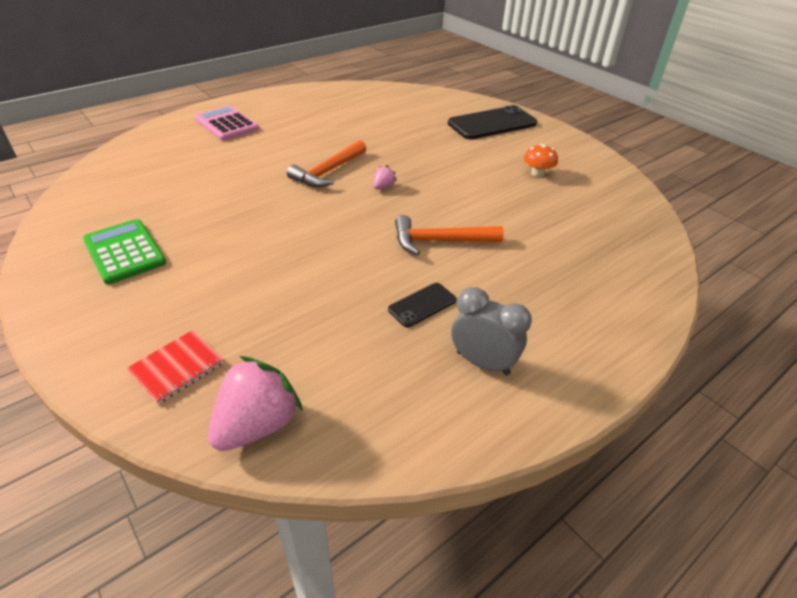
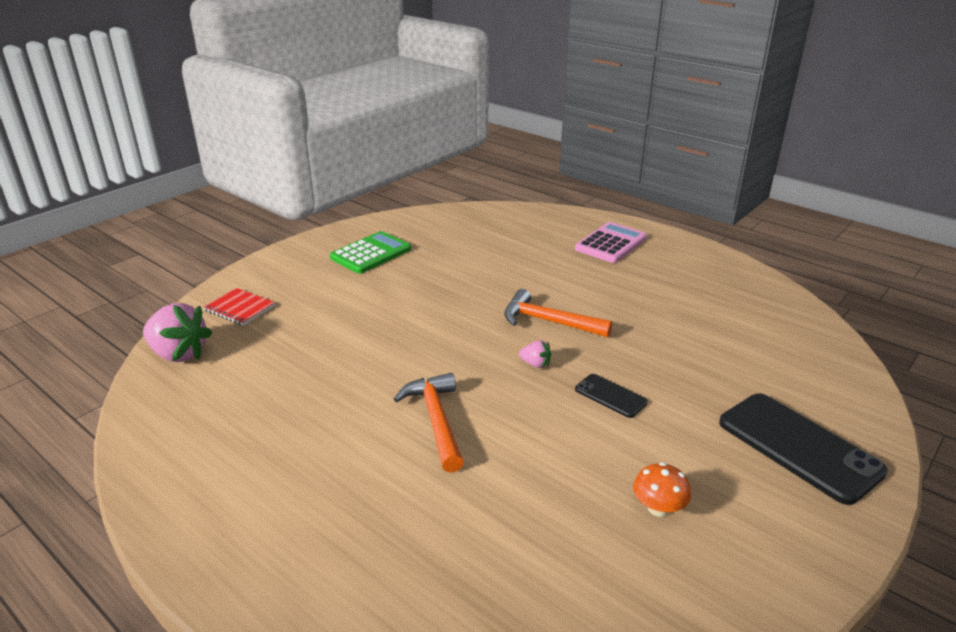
camera: 80 degrees right, 10 degrees down
black phone [388,283,457,327] -> black phone moved to [575,374,648,418]
grey clock [451,287,532,375] -> none

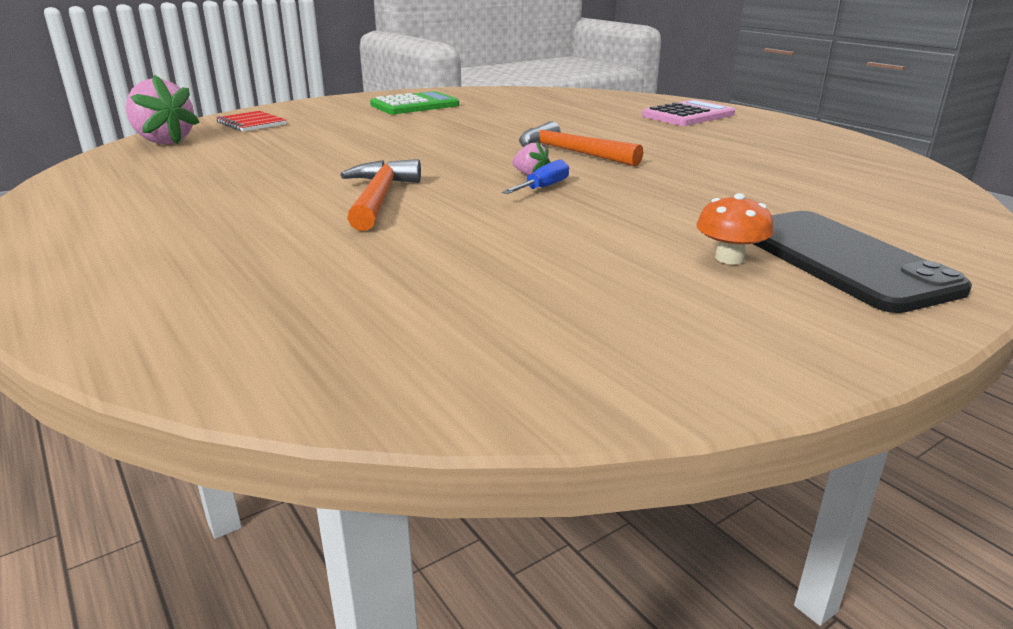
camera: 15 degrees right, 5 degrees down
black phone [575,374,648,418] -> none
orange mushroom [633,462,691,517] -> orange mushroom moved to [696,193,774,264]
none -> blue screwdriver [502,160,569,194]

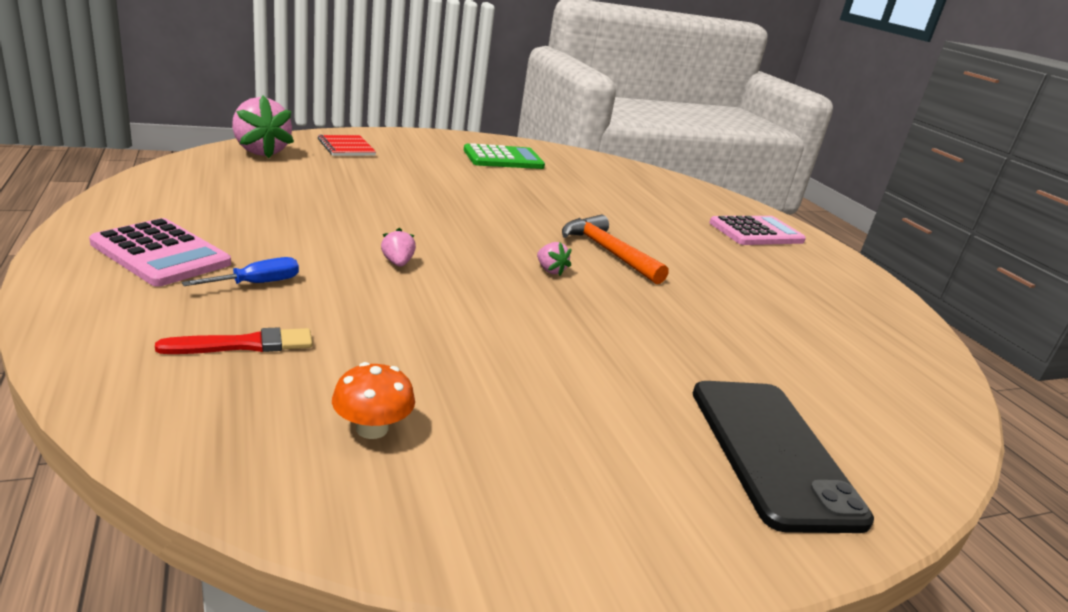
camera: 10 degrees right, 0 degrees up
orange hammer [341,159,421,231] -> pink strawberry [381,228,416,267]
blue screwdriver [502,160,569,194] -> blue screwdriver moved to [182,257,299,286]
orange mushroom [696,193,774,264] -> orange mushroom moved to [332,362,415,439]
none -> pink calculator [89,218,231,286]
none -> red brush [155,327,312,354]

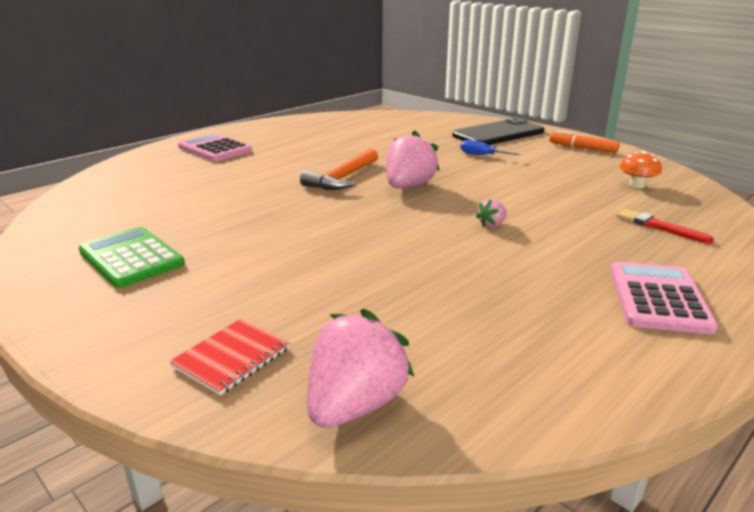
camera: 110 degrees left, 0 degrees up
blue screwdriver [182,257,299,286] -> blue screwdriver moved to [461,140,521,155]
pink strawberry [537,242,571,276] -> pink strawberry [386,130,440,188], size x2.15
none -> orange marker [550,130,620,153]

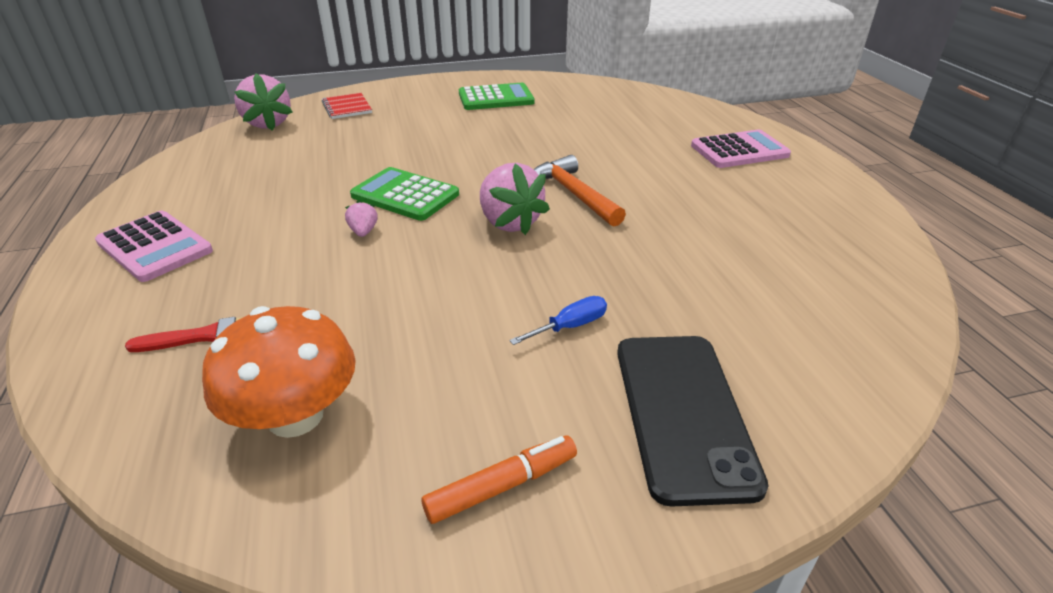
camera: 120 degrees right, 10 degrees up
orange mushroom [620,151,662,188] -> orange mushroom [202,306,356,438], size x1.90
none -> green calculator [350,167,459,221]

